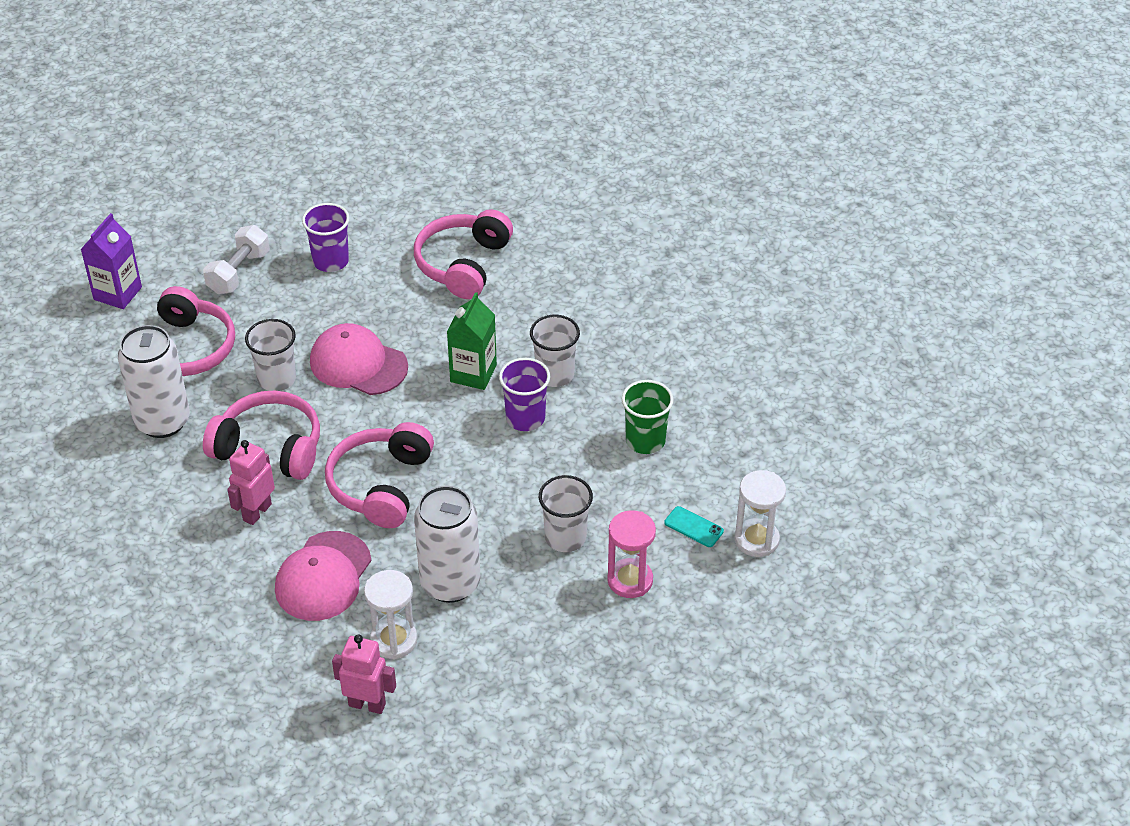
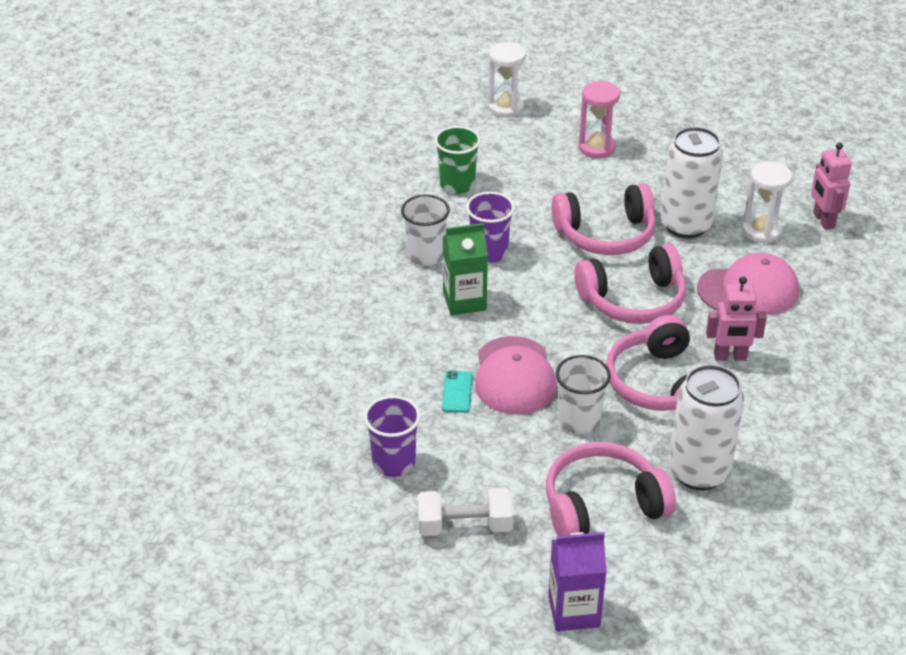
camera: 120 degrees left, 5 degrees down
pink headphones [414,209,513,299] -> pink headphones moved to [552,183,656,255]
white cup [539,475,593,552] -> none
turquoise phone [664,506,724,547] -> turquoise phone moved to [442,371,472,413]

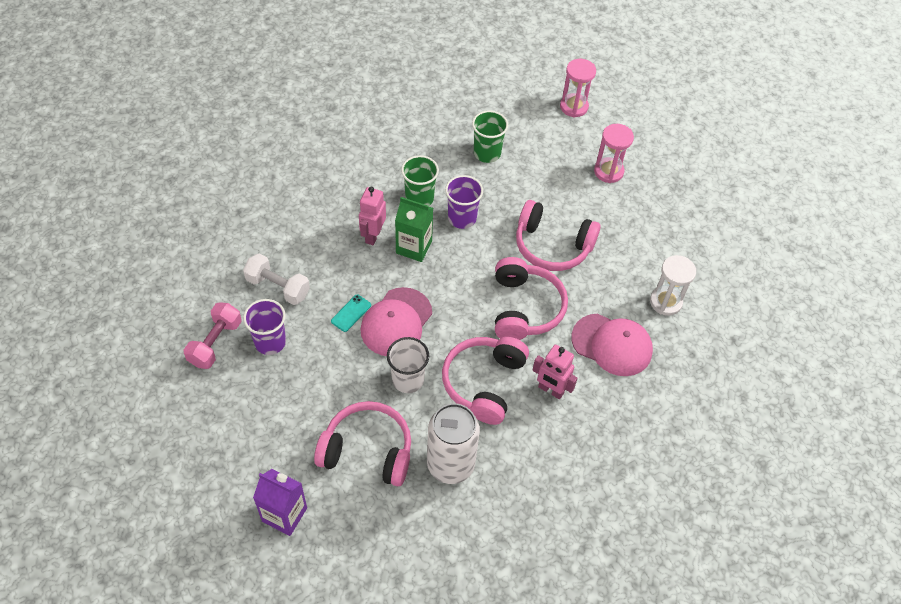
camera: 30 degrees right, 15 degrees up
white cup [401,194,450,266] -> green cup [401,155,439,206]
white dumbbell [417,487,513,536] -> white dumbbell moved to [243,253,310,305]
white hourglass [488,42,526,117] -> pink hourglass [560,59,596,117]
pink headphones [574,244,686,324] -> pink headphones turned 105 degrees counterclockwise [495,257,568,340]
white can [661,127,723,239] -> none
pink robot [811,142,852,230] -> pink robot moved to [359,187,386,245]
none -> pink dumbbell [184,302,242,369]

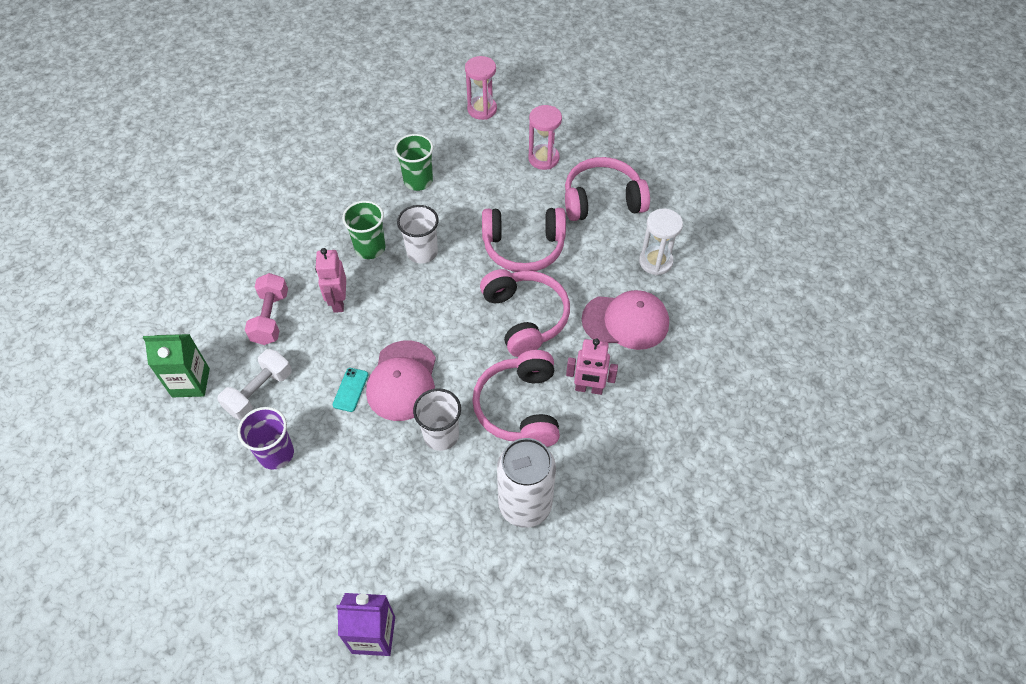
camera: 20 degrees left, 0 degrees up
pink dumbbell [184,302,242,369] -> pink dumbbell moved to [245,273,288,345]
white dumbbell [243,253,310,305] -> white dumbbell turned 60 degrees counterclockwise [217,349,292,420]
pink headphones [314,401,411,486] -> pink headphones moved to [565,157,650,221]
green carton [395,197,433,262] -> green carton moved to [143,334,210,397]
purple cup [445,175,483,229] -> white cup [397,205,439,263]

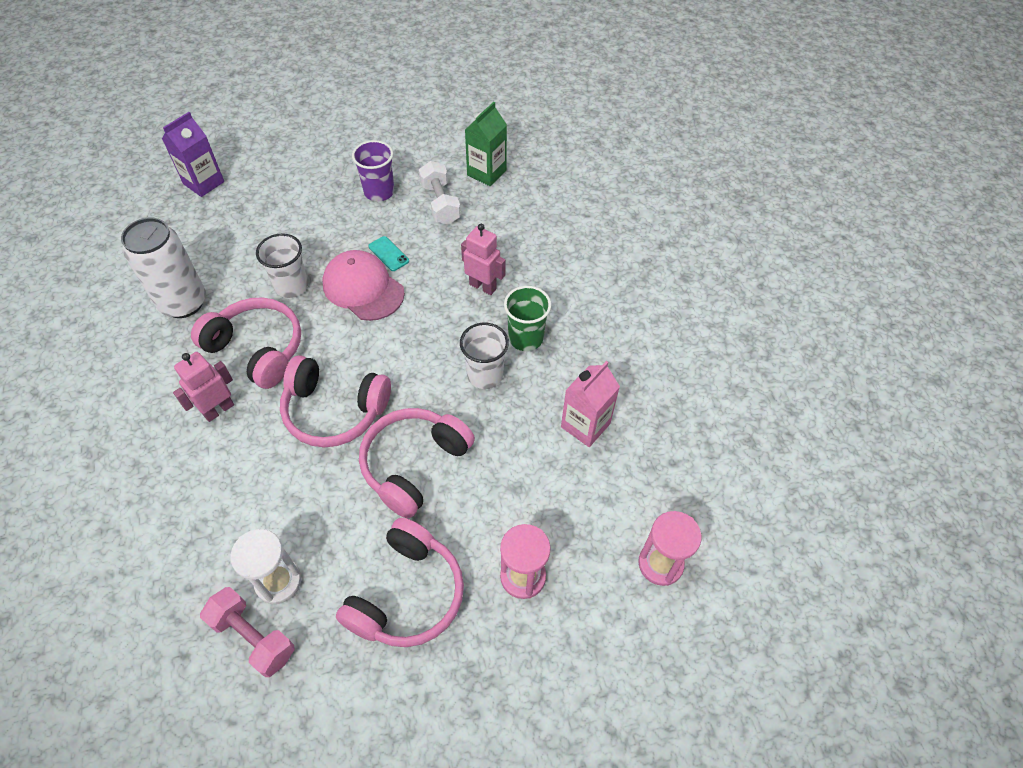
camera: 125 degrees right, 0 degrees up
pink dumbbell [245,273,288,345] -> pink dumbbell moved to [200,587,295,677]
green cup [394,134,433,191] -> pink carton [561,361,620,447]
pink cap [582,290,669,350] -> none

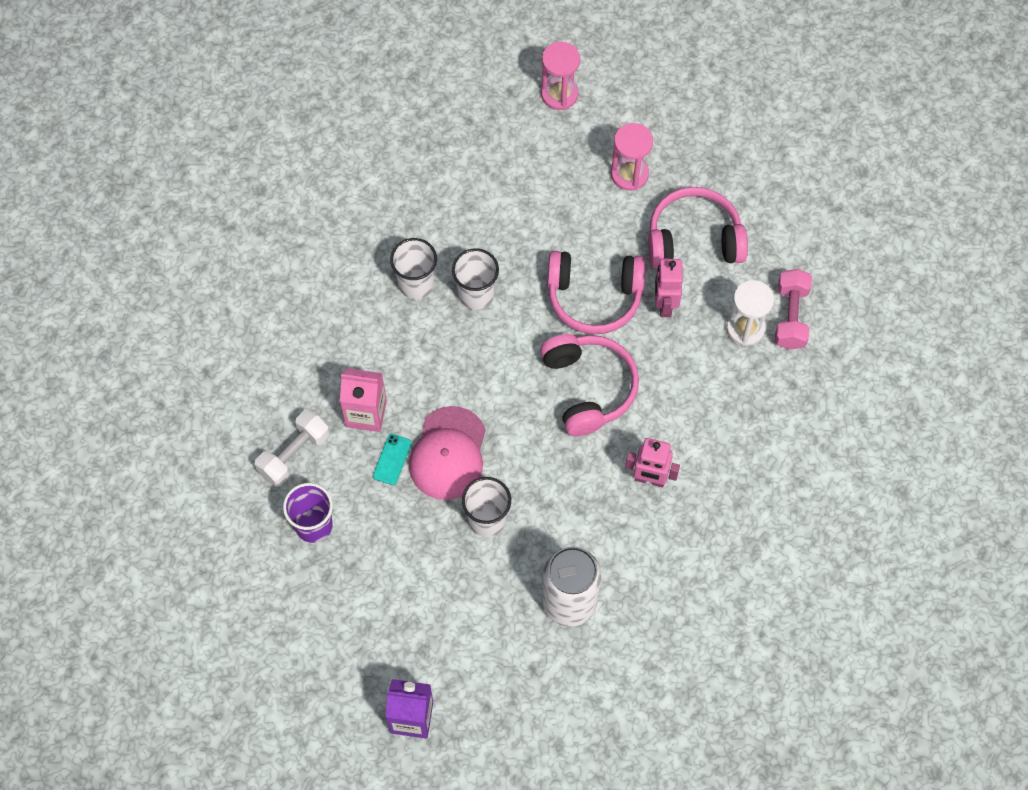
camera: 120 degrees left, 10 degrees up
pink headphones [191,297,301,389] -> none
pink robot [461,224,505,295] -> pink robot moved to [655,258,683,317]
green carton [465,102,507,186] -> none
green cup [504,286,551,351] -> white cup [390,238,437,299]
pink carton [561,361,620,447] -> pink carton moved to [340,368,387,432]

